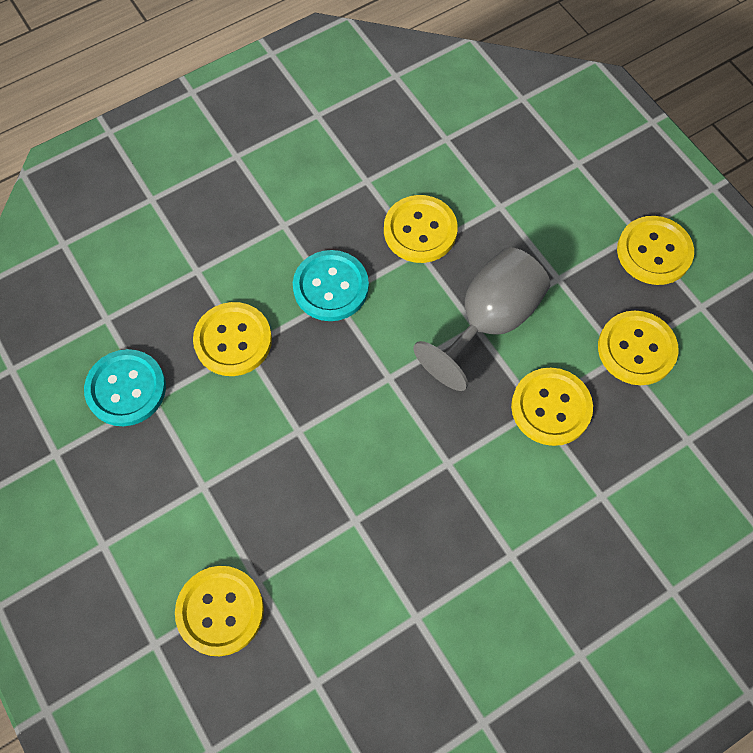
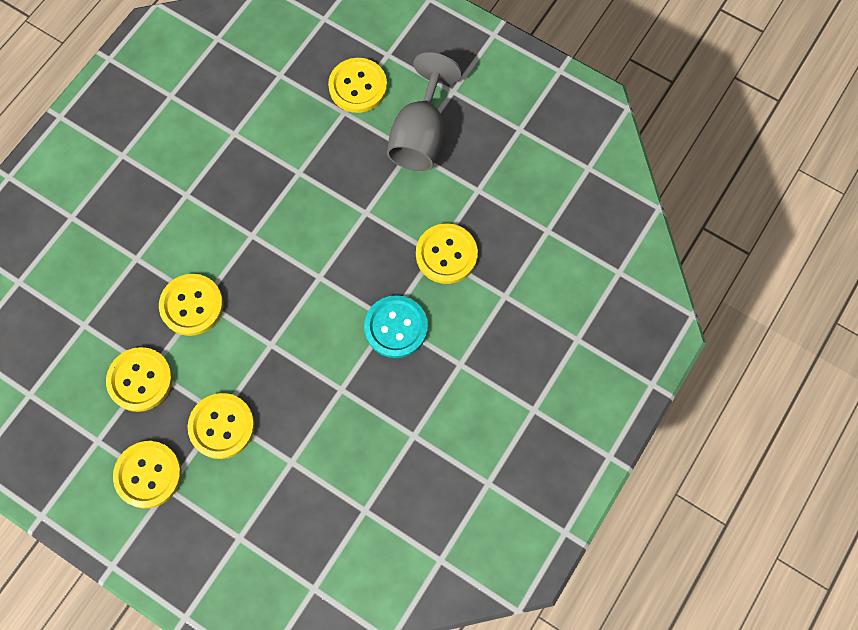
camera: 155 degrees right, 5 degrees up
turquoise button [84,349,166,426] -> none
yellow button [384,195,458,263] -> yellow button moved to [188,393,255,459]
grey goblet [413,247,550,391] -> grey goblet moved to [387,52,462,171]

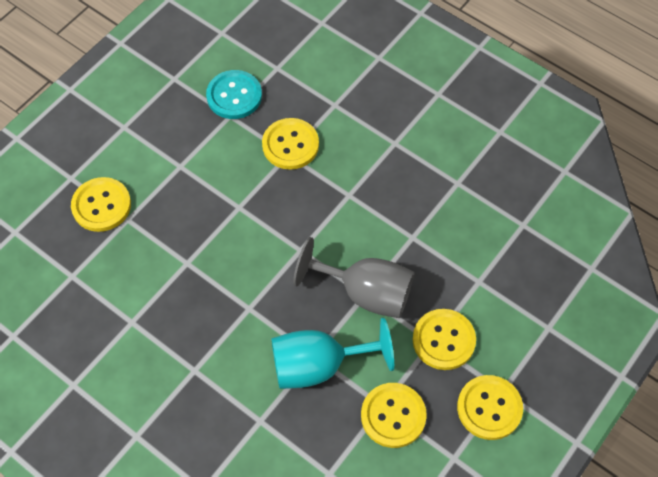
camera: 85 degrees left, 10 degrees down
yellow button [159,274,223,336] -> turquoise goblet [271,318,394,389]
turquoise button [364,295,428,358] -> turquoise button moved to [206,70,262,119]
grey goblet [387,52,462,171] -> grey goblet moved to [293,237,415,318]

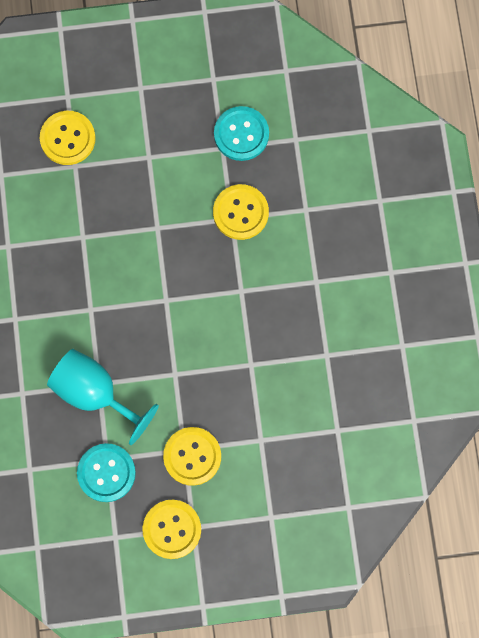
camera: 45 degrees right, 15 degrees up
grey goblet [293,237,415,318] -> none
yellow button [361,383,427,448] -> turquoise button [77,443,136,502]

